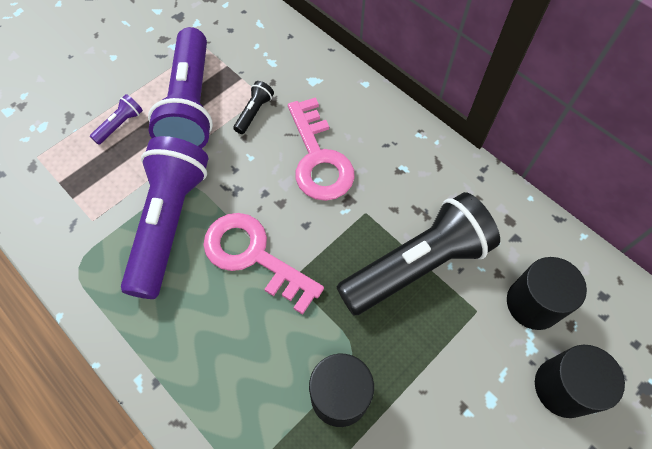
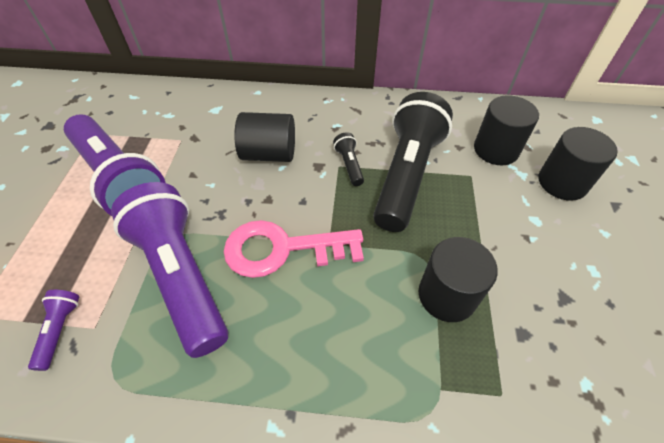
camera: 40 degrees left, 10 degrees down
purple flashlight [90,94,143,145] -> purple flashlight moved to [28,290,80,371]
black flashlight [233,81,274,134] -> black flashlight moved to [333,132,364,186]
pink key [288,97,355,201] -> black cylinder [234,112,295,162]

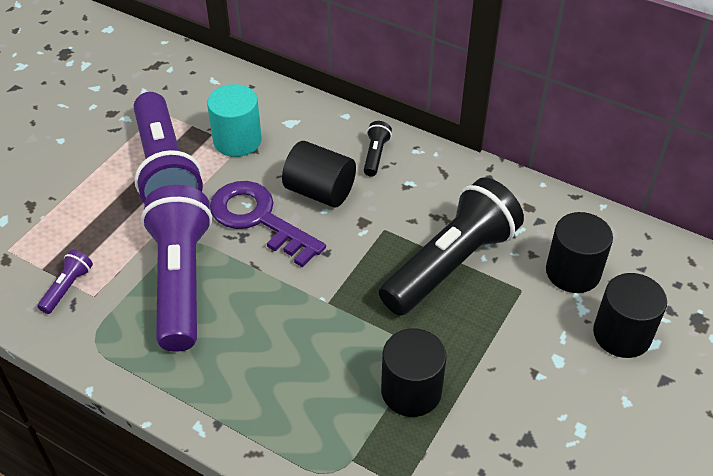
camera: 25 degrees right, 5 degrees down
pink key [224,220,364,278] -> none
black flashlight [333,132,364,186] -> black flashlight moved to [364,121,392,177]
none -> turquoise cylinder [207,84,262,157]
none -> purple key [210,181,326,268]

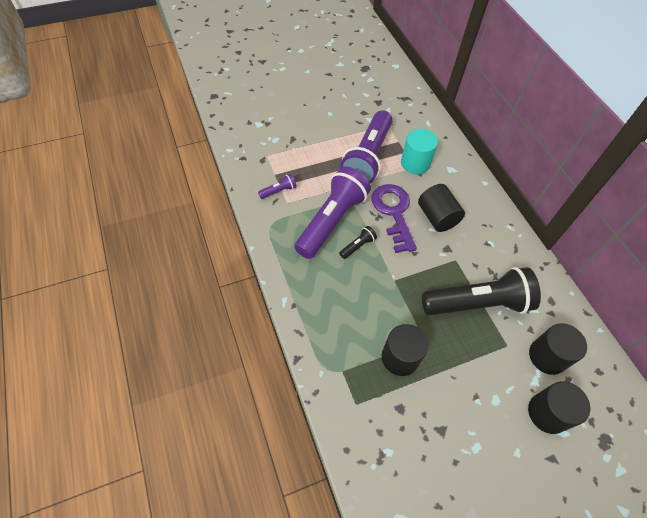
camera: 35 degrees right, 10 degrees up
black flashlight [364,121,392,177] -> black flashlight moved to [339,226,377,259]

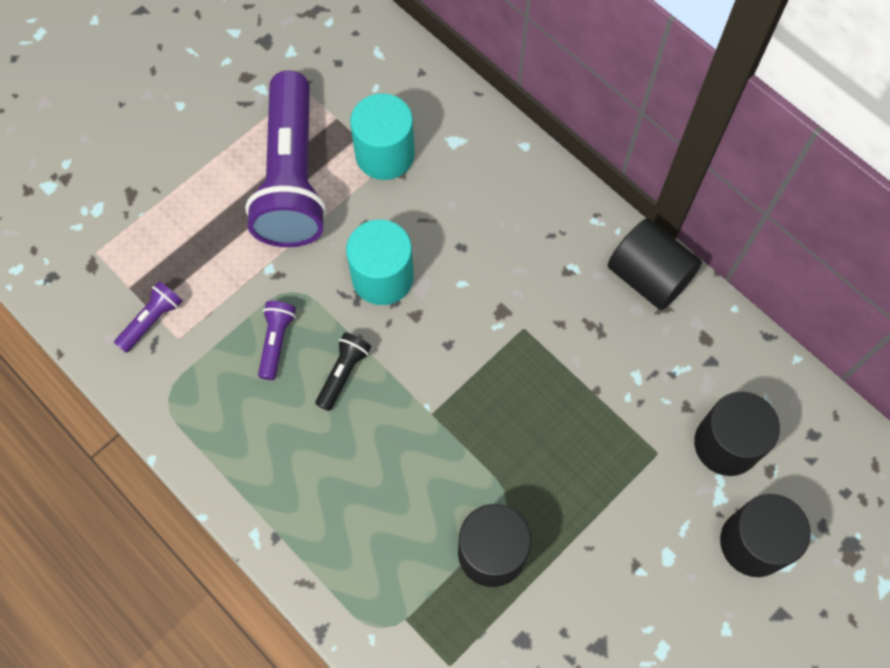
camera: 20 degrees left, 10 degrees up
purple flashlight [294,166,371,259] -> purple flashlight [258,301,296,380], size x0.41
purple key [372,184,417,253] -> turquoise cylinder [346,219,414,305]
black cylinder [418,184,465,232] -> black cylinder moved to [608,218,702,310]
black flashlight [422,267,541,315] -> none

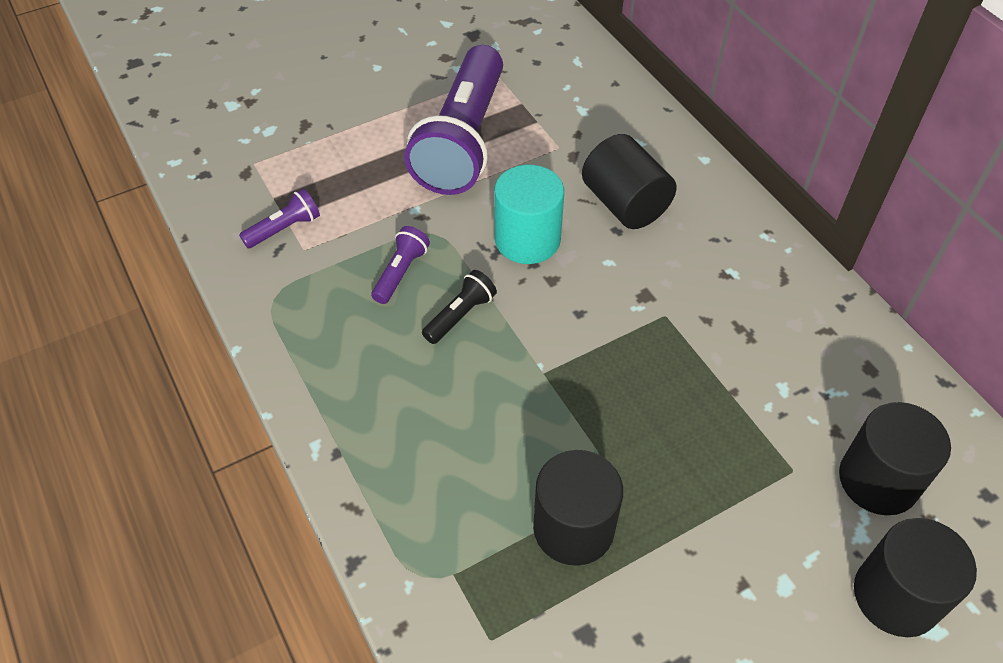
camera: 15 degrees right, 15 degrees down
turquoise cylinder [350,93,415,180] -> none
black cylinder [608,218,702,310] -> black cylinder moved to [582,134,677,229]

